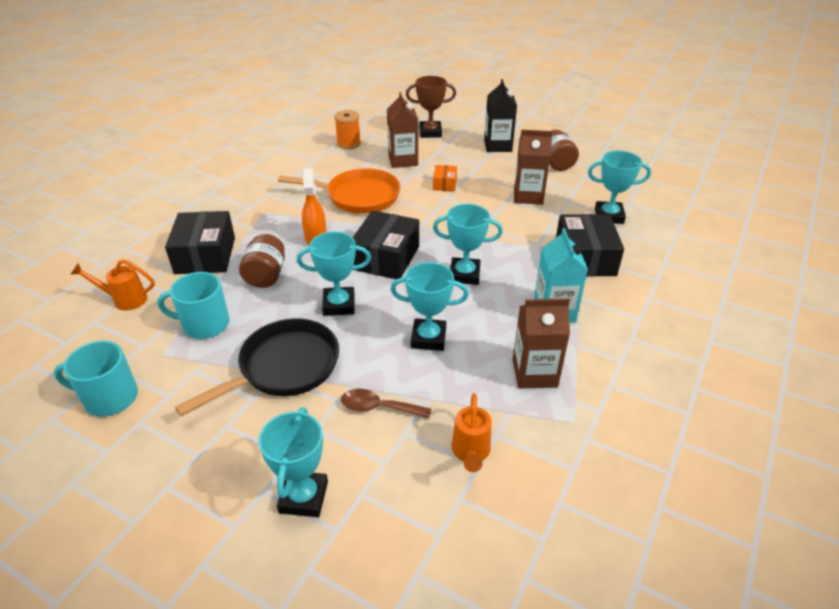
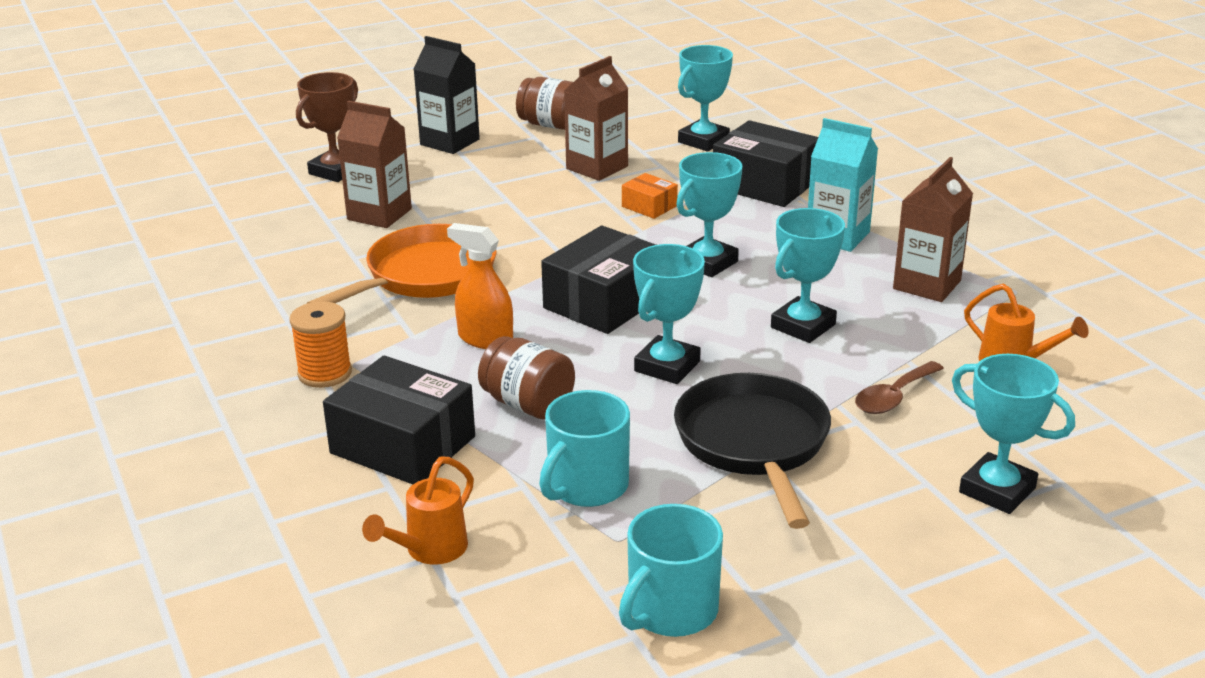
camera: 55 degrees left, 10 degrees down
orange spool [334,110,361,149] -> orange spool moved to [289,301,352,388]
black box [353,210,419,279] -> black box turned 75 degrees clockwise [541,226,656,334]
orange box [433,165,457,191] -> orange box moved to [622,173,678,219]

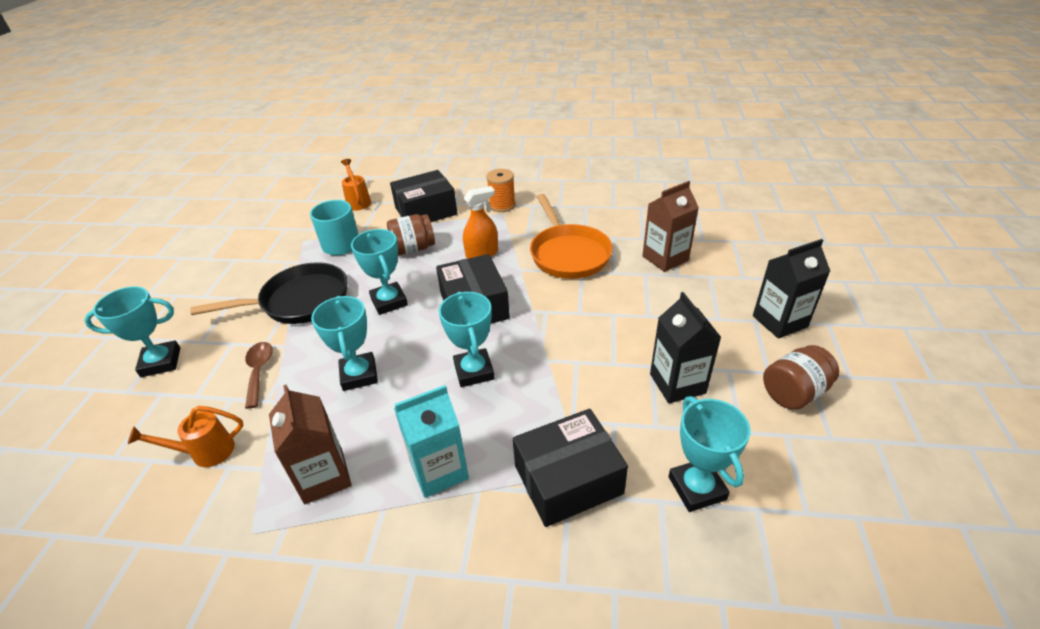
camera: 125 degrees right, 10 degrees up
brown trophy [296,72,358,182] -> none
brown carton [564,56,628,181] -> black carton [650,292,722,403]
turquoise mug [619,504,723,637] -> none
orange box [622,173,678,219] -> none
black pan [674,373,831,529] -> black pan turned 45 degrees counterclockwise [190,263,348,324]

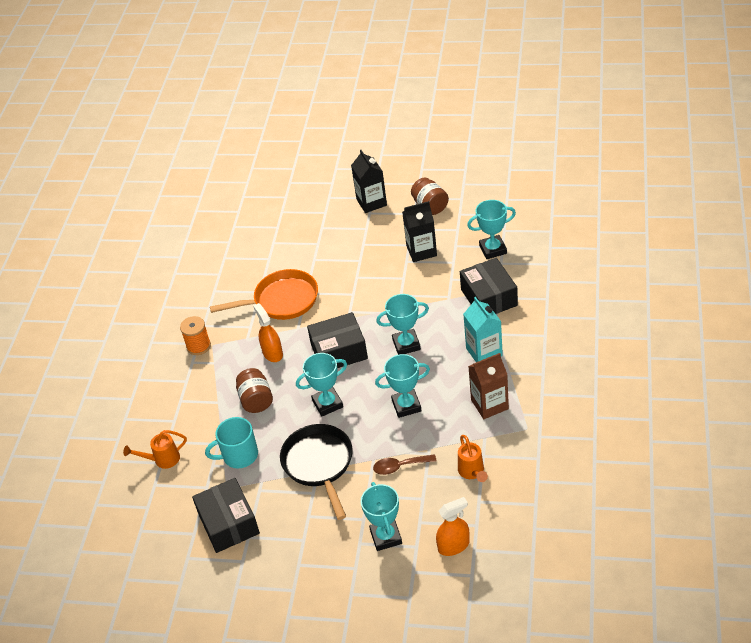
camera: 85 degrees left, 5 degrees up
black box [390,170,458,222] -> black box moved to [192,478,260,553]
brown carton [642,181,699,272] -> none
none -> orange spray bottle [436,497,470,556]

